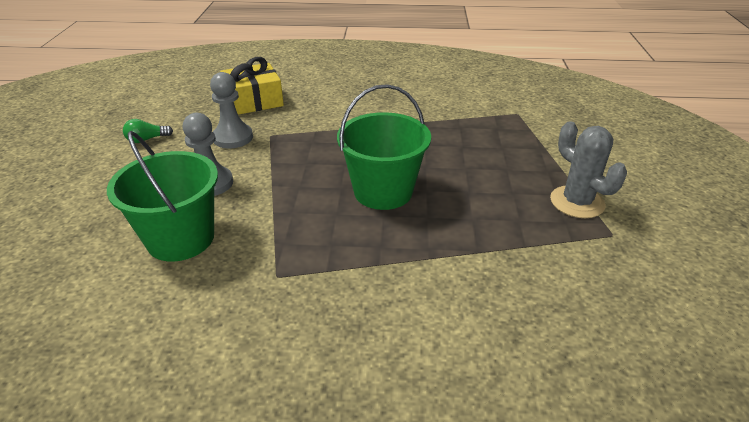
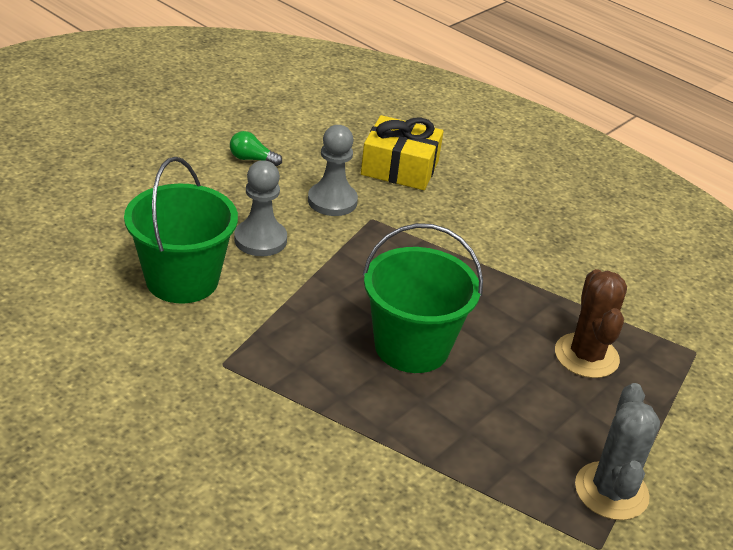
camera: 35 degrees right, 0 degrees up
none -> brown cactus [555,269,627,378]

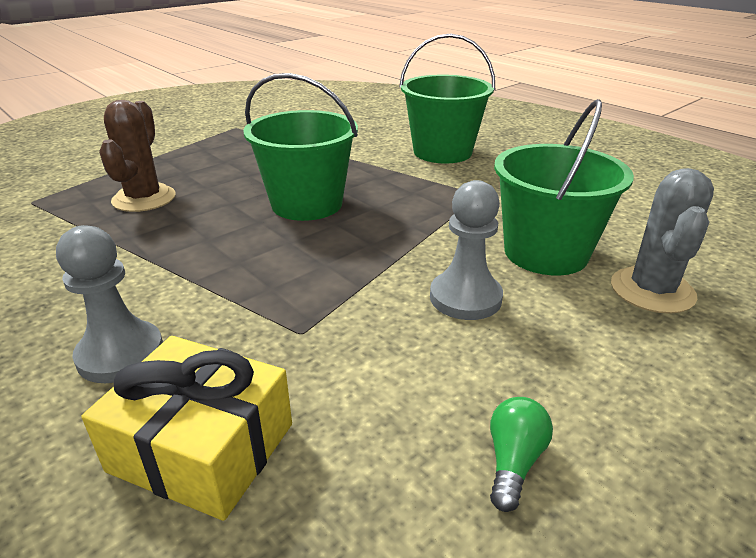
camera: 170 degrees left, 5 degrees down
green light bulb [230,131,282,166] -> green light bulb turned 90 degrees counterclockwise [490,397,553,512]
grey pawn [308,125,358,216] -> grey pawn moved to [56,225,163,383]
grey cactus [575,383,660,520] -> grey cactus moved to [611,168,714,314]
none -> green bucket [399,33,495,163]

